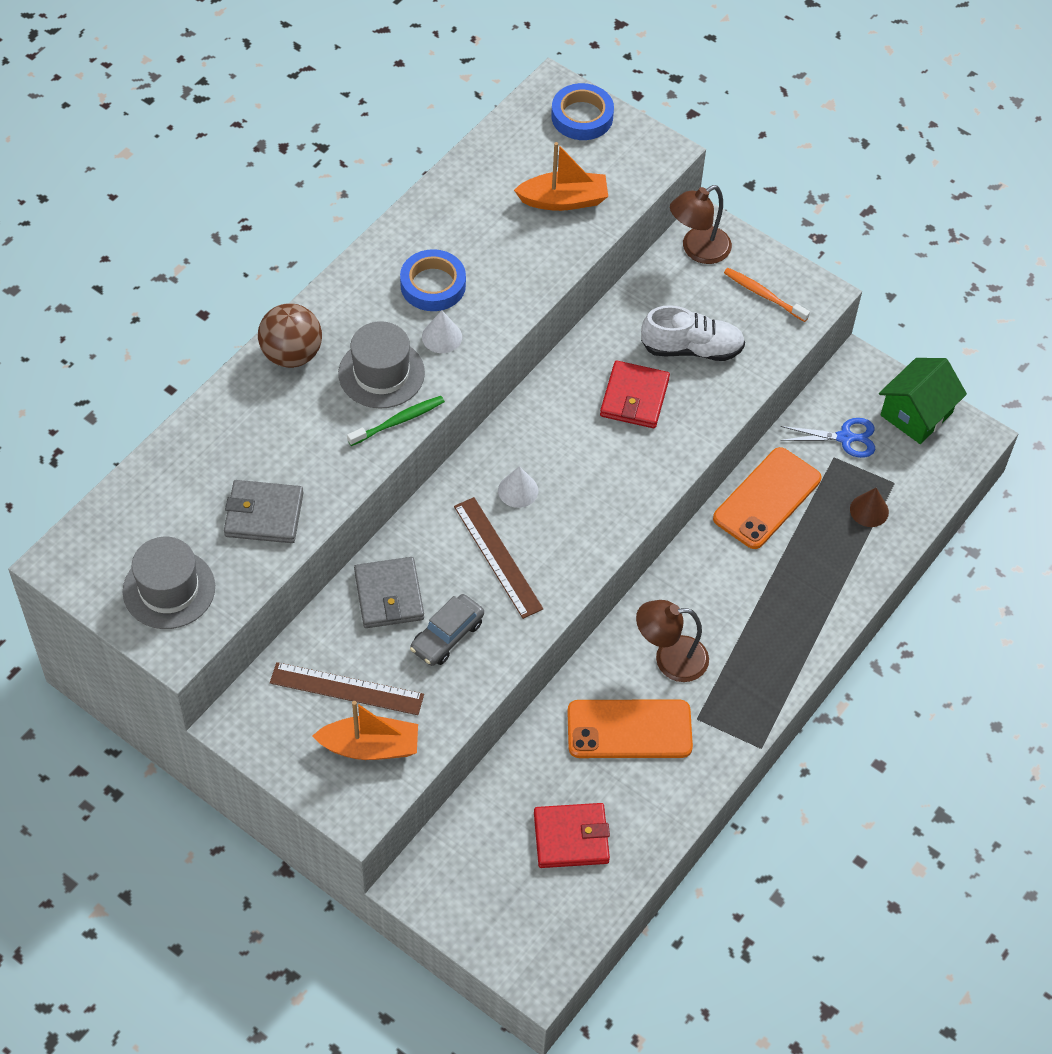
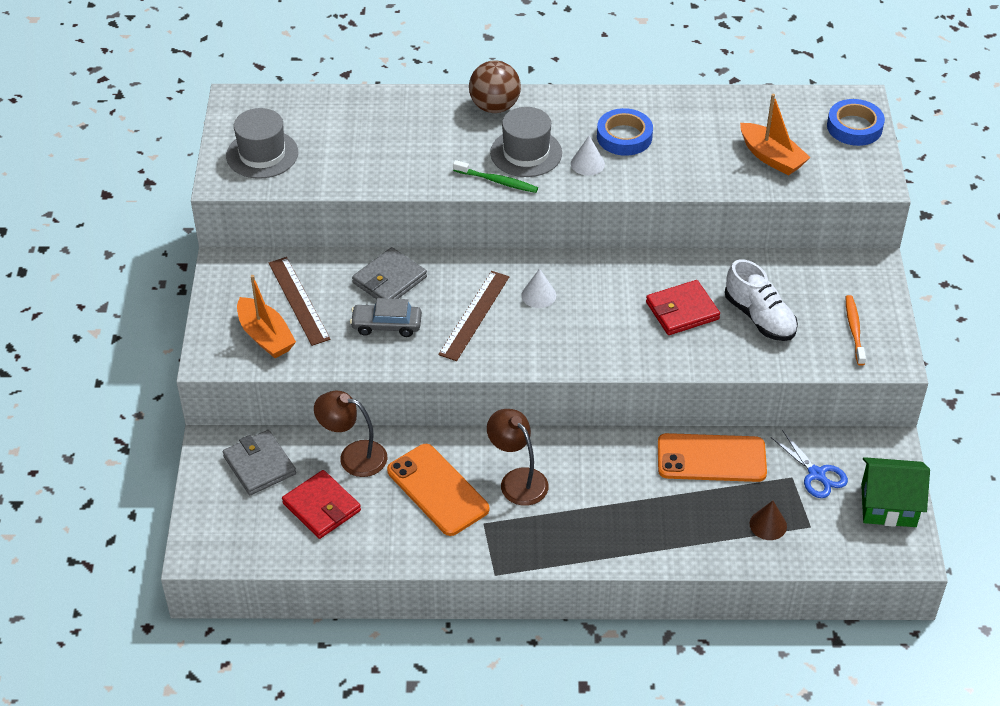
camera: 55 degrees right, 10 degrees down
grey wallet [224,480,303,543] -> grey wallet moved to [223,430,296,495]
brown lamp [670,185,732,264] -> brown lamp moved to [314,391,387,477]

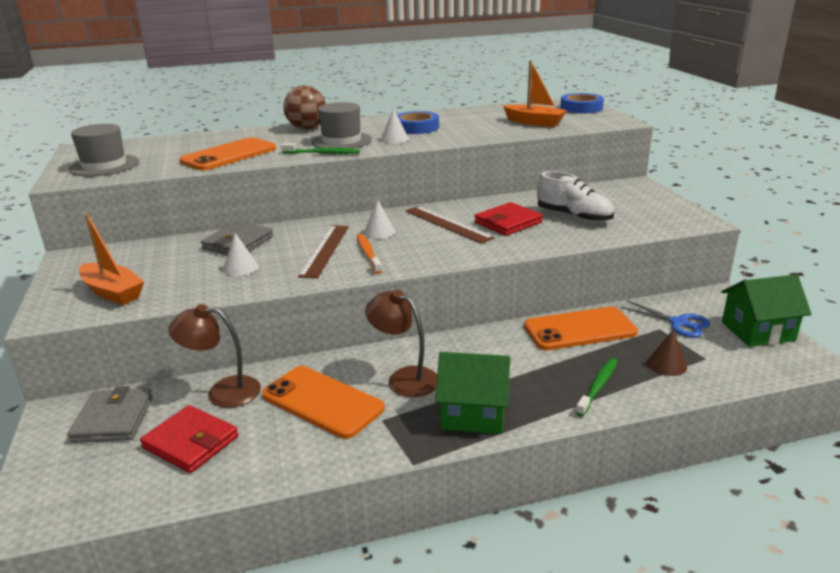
camera: 15 degrees left, 20 degrees down
grey wallet [223,430,296,495] -> grey wallet turned 45 degrees clockwise [67,386,153,443]
brown ruler [269,257,331,346] -> brown ruler moved to [406,206,494,244]
grey car [350,298,422,337] -> white cone [223,233,259,276]
orange toothbrush [846,295,866,366] -> orange toothbrush moved to [357,234,382,274]
none -> orange phone [179,137,276,170]
none -> green house [435,352,510,434]
none -> green toothbrush [576,358,618,416]

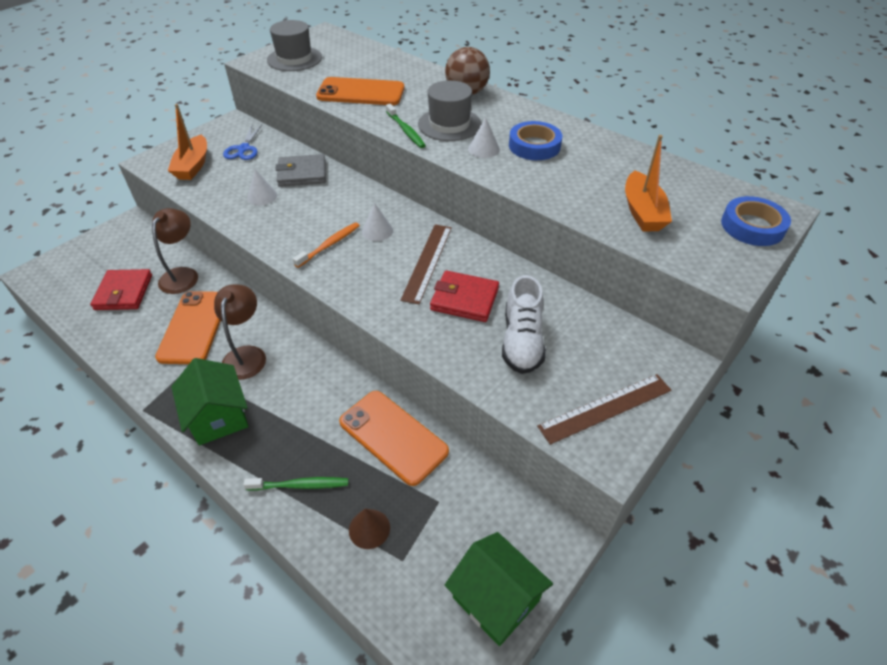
camera: 55 degrees right, 20 degrees up
grey wallet [67,386,153,443] -> none
brown lamp [168,304,261,408] -> brown lamp turned 45 degrees clockwise [152,208,198,294]
brown ruler [298,225,349,278] -> brown ruler moved to [537,374,672,445]
blue scissors [620,301,711,337] -> blue scissors moved to [223,125,262,160]

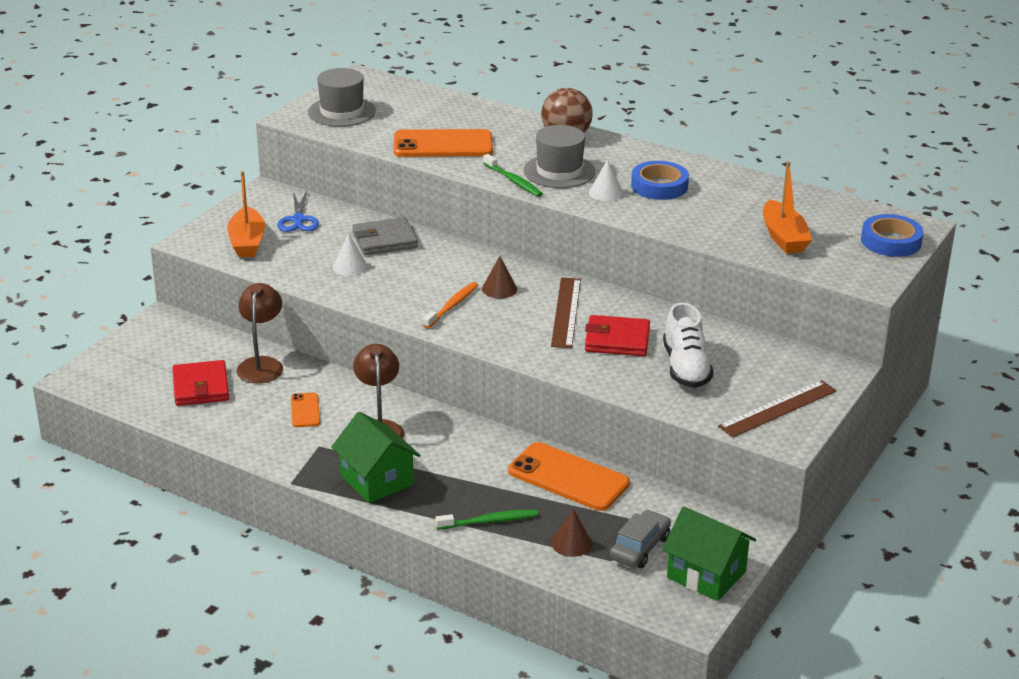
camera: 10 degrees left, 15 degrees down
orange phone [155,291,221,364] -> orange phone [291,393,320,427], size x0.50
white cone [362,203,393,241] -> brown cone [482,256,517,298]
none -> grey car [610,510,671,568]

